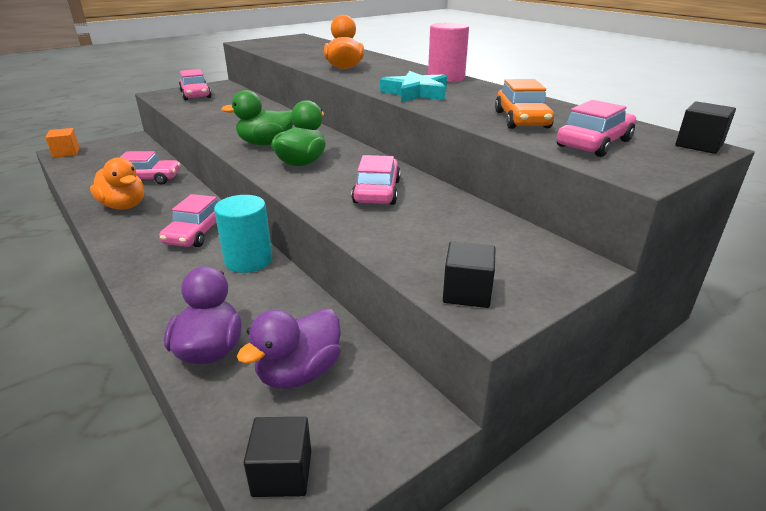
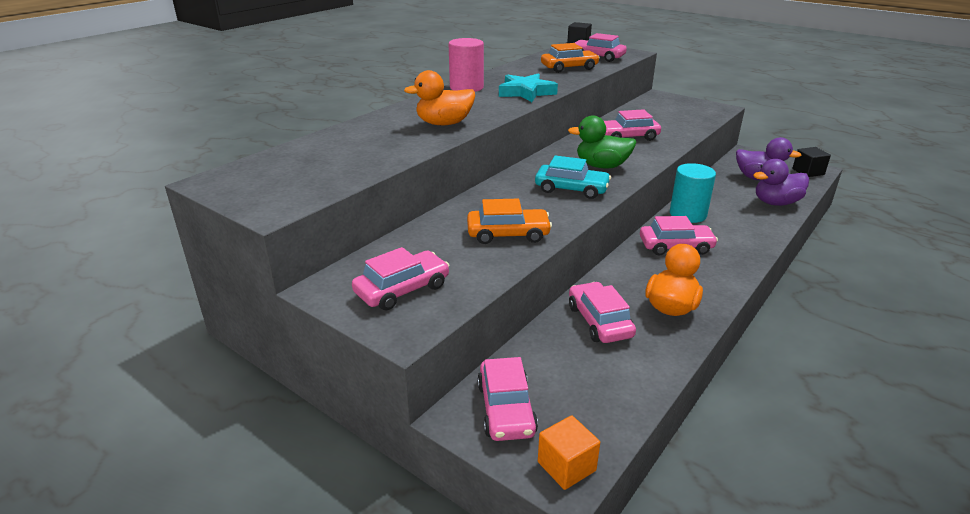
camera: 105 degrees left, 0 degrees up
green duck [221,90,293,145] -> turquoise car [535,156,611,199]
black cube [443,241,496,308] -> none
none -> orange car [467,199,552,244]
none -> pink car [477,357,538,441]

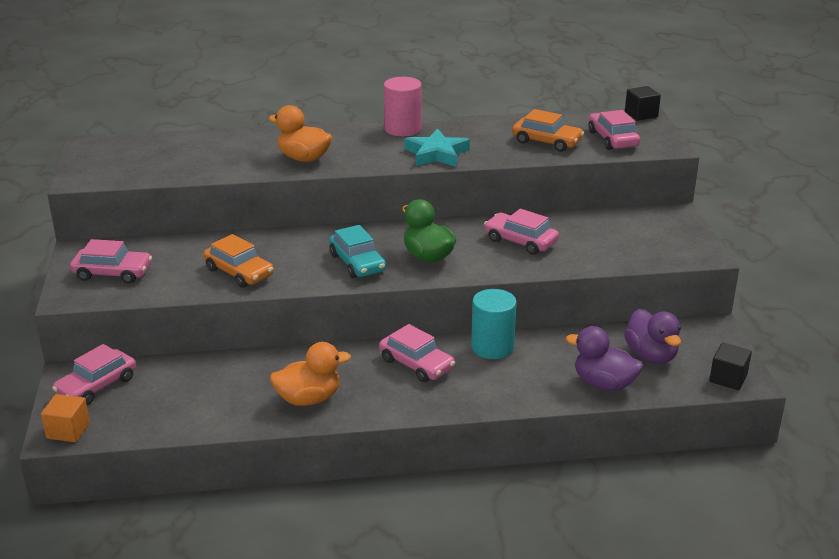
camera: 45 degrees right, 0 degrees up
pink car [569,282,636,343] -> none

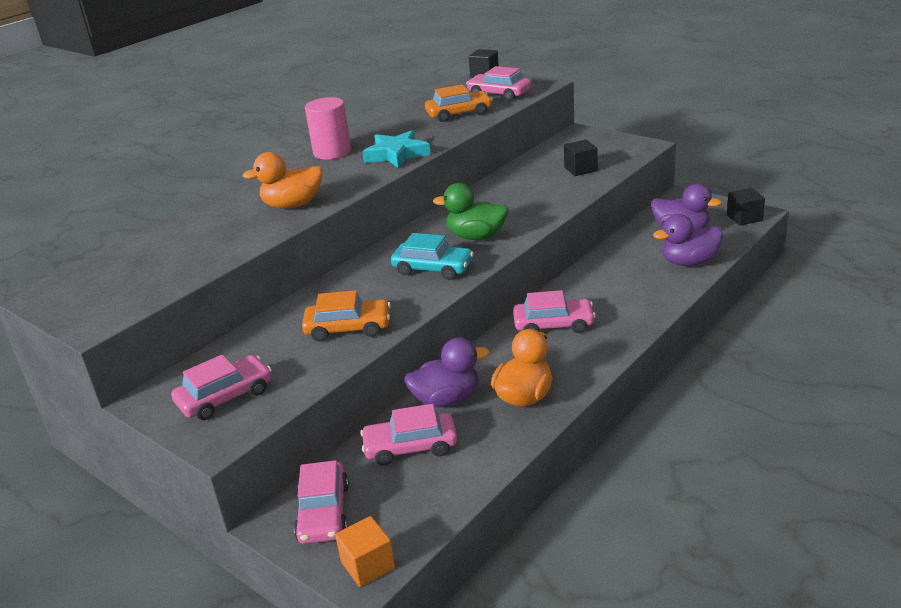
camera: 40 degrees left, 0 degrees up
turquoise cylinder [471,289,517,359] -> none
pink car [484,209,559,255] -> pink car moved to [360,404,457,466]
none -> purple duck [404,337,489,407]
none -> black cube [564,140,598,176]

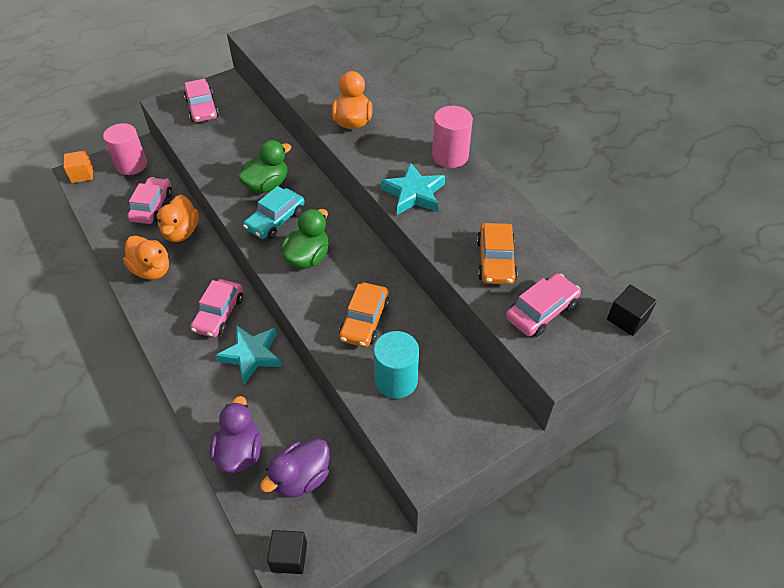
camera: 105 degrees right, 20 degrees up
pink car [294,460,349,544] -> pink cylinder [103,123,147,175]
orange car [302,290,391,342] -> orange car moved to [339,283,389,347]
purple duck [404,337,489,407] -> orange duck [157,194,199,242]
black cube [564,140,598,176] -> turquoise cylinder [373,331,419,399]
none -> turquoise star [215,325,282,384]
none -> green duck [238,140,291,193]

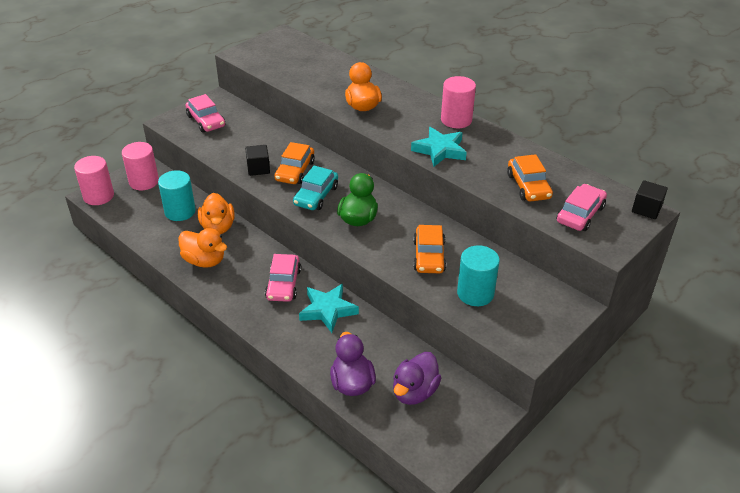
camera: 15 degrees left, 10 degrees down
orange cube [63,150,93,183] -> pink cylinder [74,156,114,205]
pink car [127,177,172,224] -> turquoise cylinder [158,170,196,221]
green duck [238,140,291,193] -> orange car [275,142,315,184]
black cube [267,530,307,574] -> black cube moved to [245,145,270,176]

